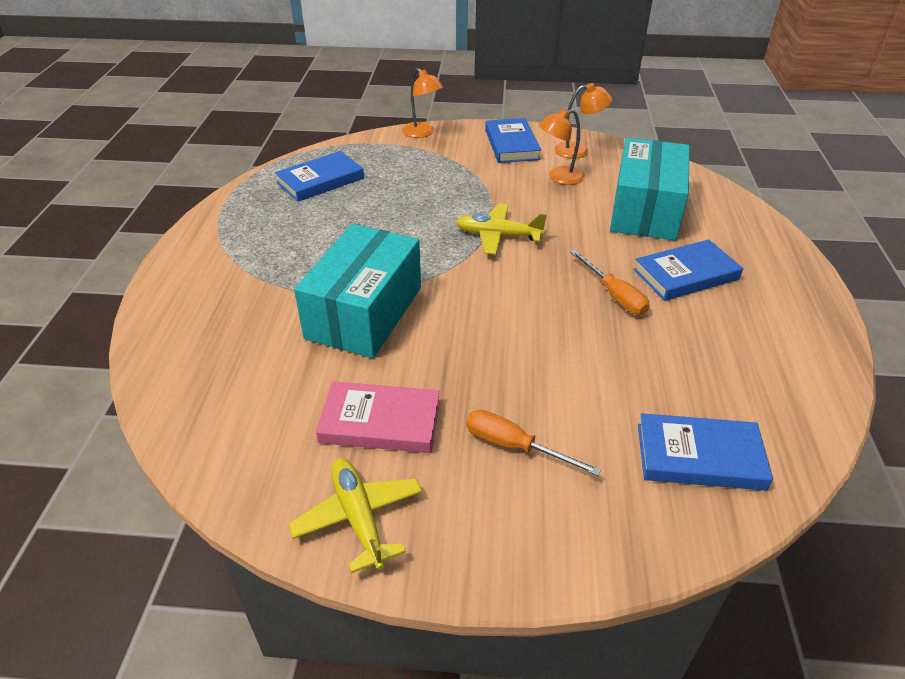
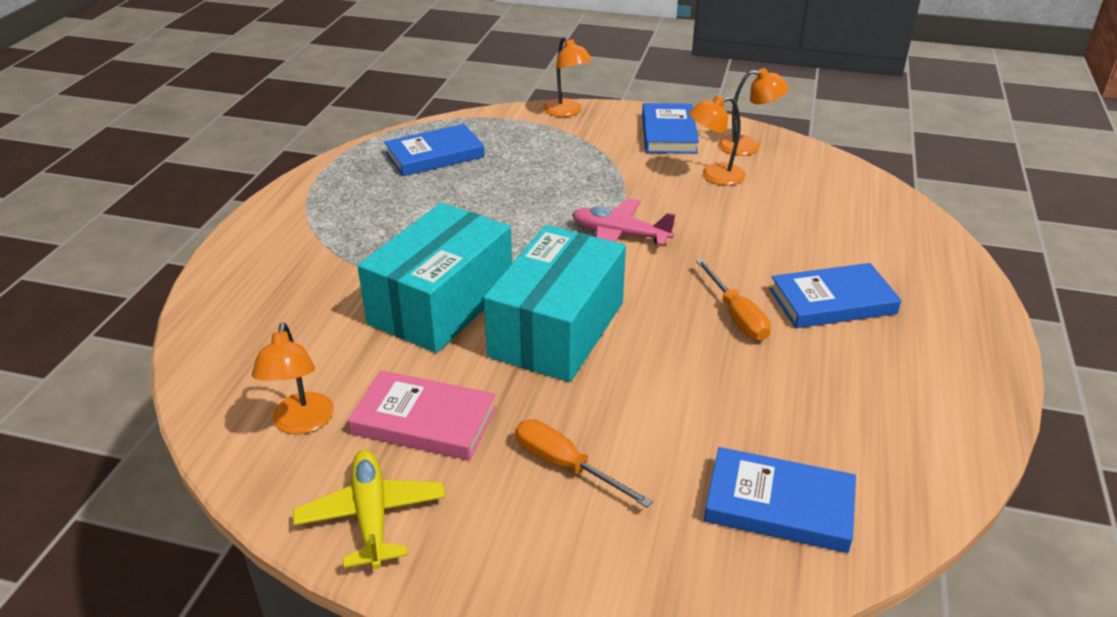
camera: 10 degrees right, 5 degrees down
yellow plane [456,203,547,255] -> pink plane [572,198,676,245]
turquoise box [610,138,690,240] -> turquoise box moved to [484,225,626,382]
none -> orange lamp [252,323,334,434]

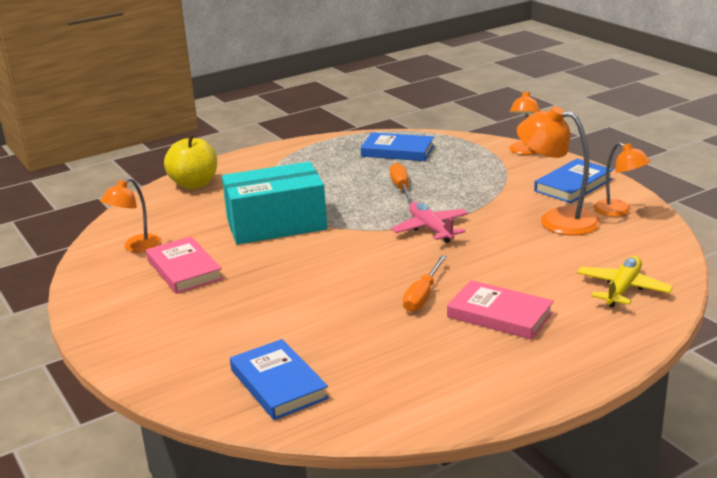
camera: 45 degrees right, 10 degrees down
yellow plane [293,450,445,569] -> yellow plane moved to [577,256,673,307]
turquoise box [484,225,626,382] -> none
orange screwdriver [515,419,653,508] -> orange screwdriver moved to [390,163,413,204]
orange lamp [689,95,746,185] -> orange lamp [517,106,601,235], size x1.58
blue book [770,263,901,328] -> pink book [447,280,554,340]
none -> yellow apple [164,134,217,189]

